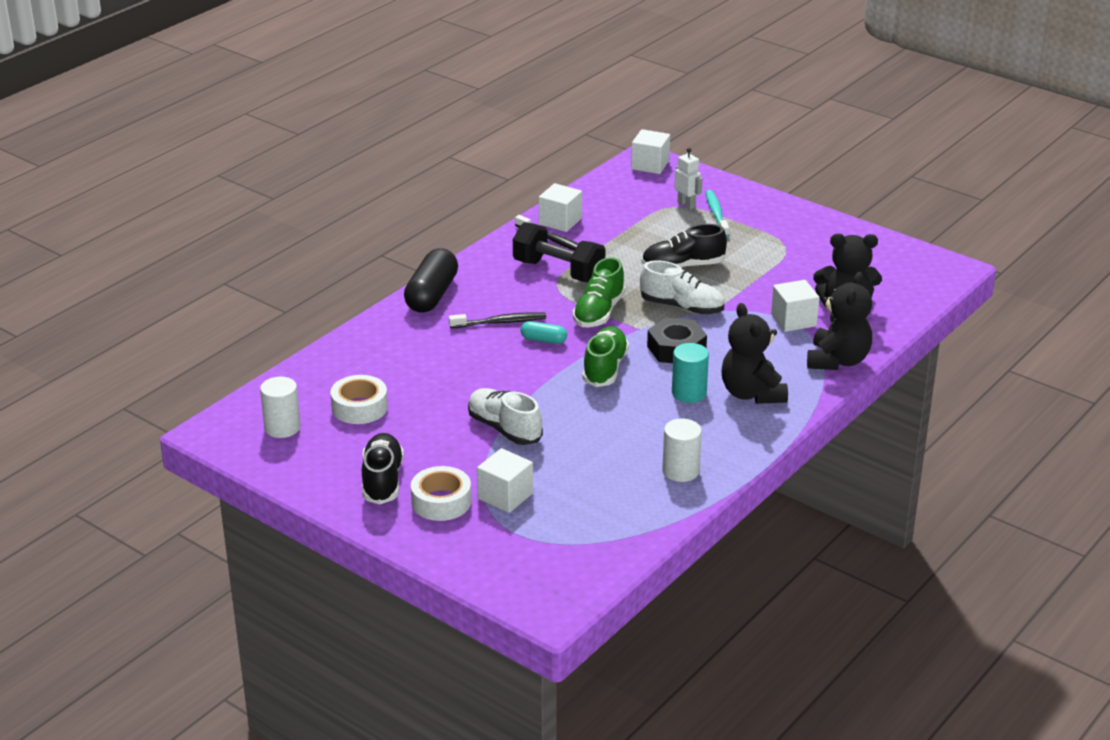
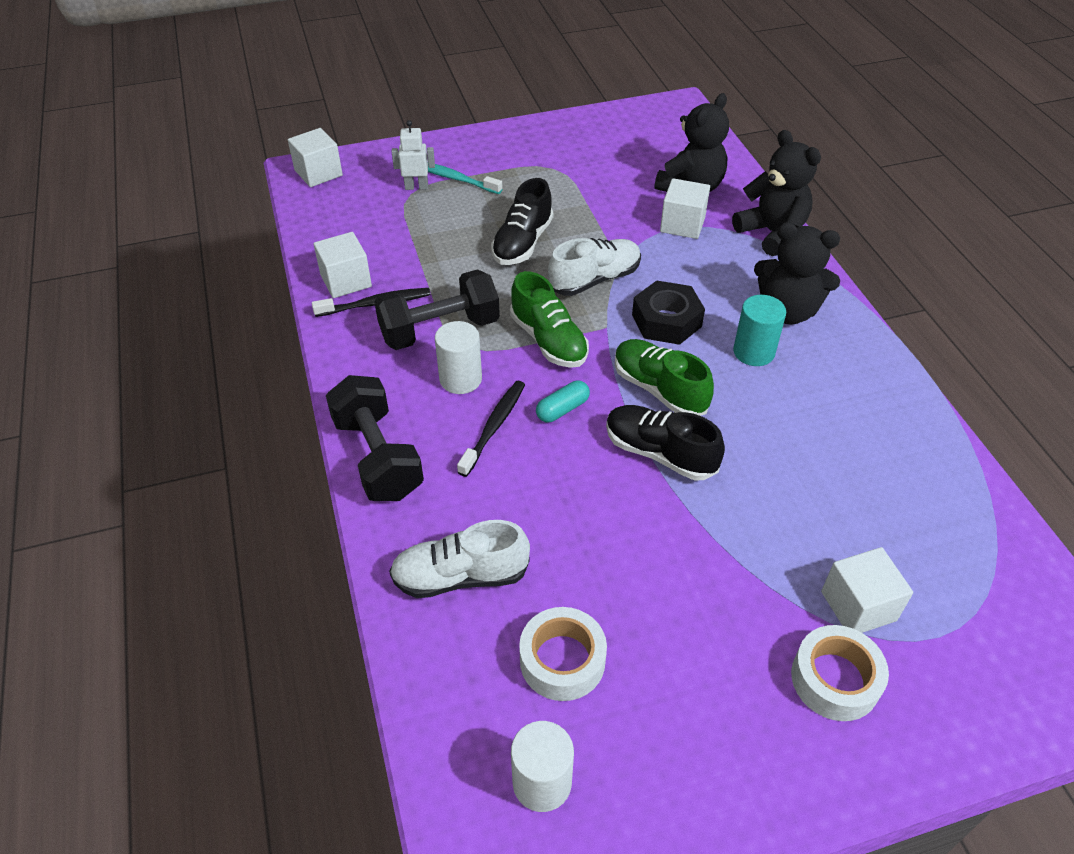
camera: 55 degrees left, 15 degrees up
black shoe [362,433,404,504] -> black shoe moved to [606,405,725,481]
black capsule [404,248,458,313] -> black dumbbell [326,375,424,501]
white shoe [468,388,543,445] -> white shoe moved to [389,520,530,598]
white cylinder [662,418,702,482] -> white cylinder moved to [435,321,482,394]

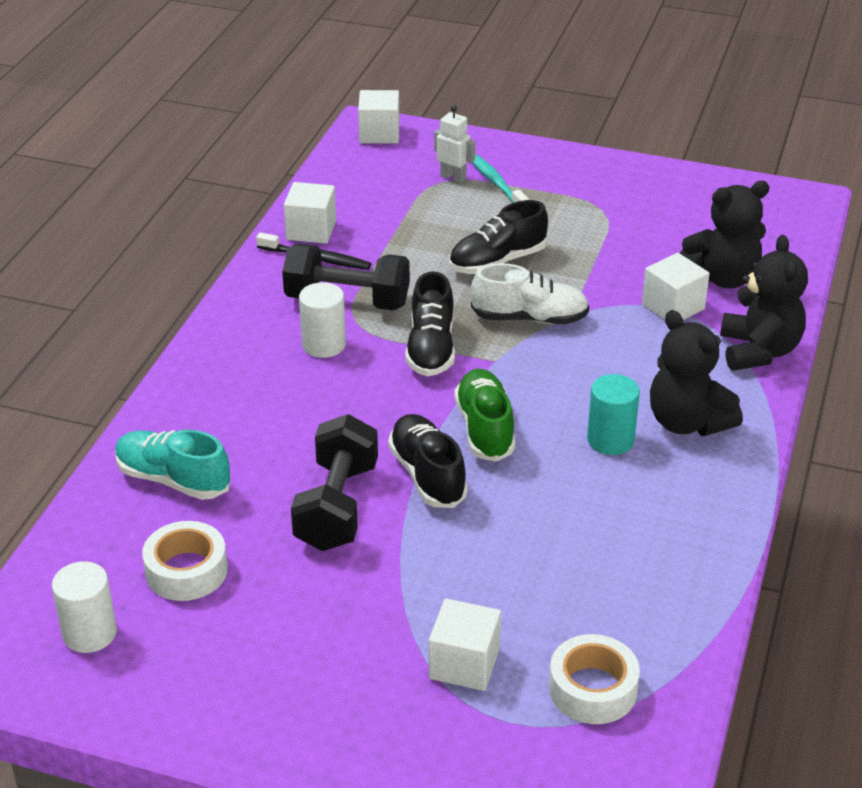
camera: 35 degrees right, 10 degrees down
black dumbbell [326,375,424,501] -> black dumbbell moved to [291,414,378,551]
white shoe [389,520,530,598] -> turquoise shoe [115,429,230,500]
black toothbrush [457,381,525,477] -> none
green shoe [510,271,589,368] -> black shoe [405,271,455,376]
turquoise capsule [536,381,590,422] -> none
black nut [632,281,705,345] -> none
white tape [791,625,889,721] -> white tape moved to [549,634,640,724]

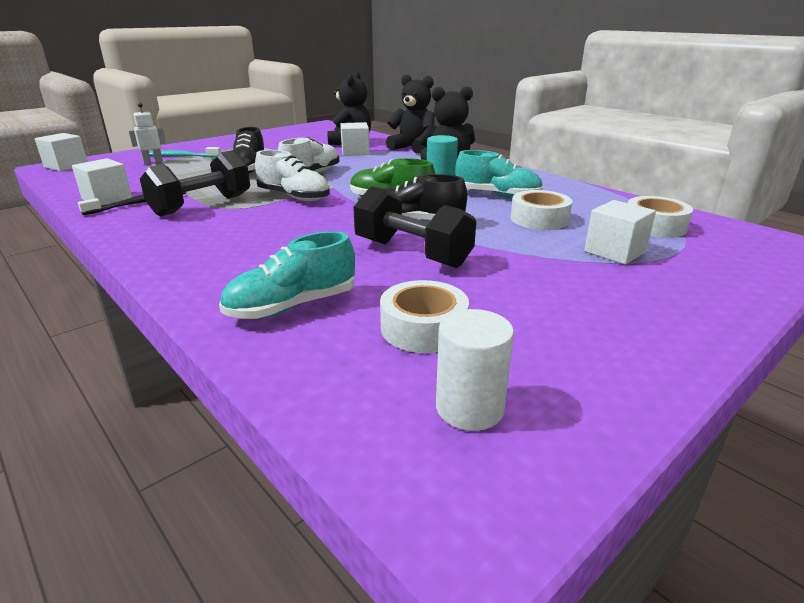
camera: 60 degrees left, 10 degrees down
white cylinder [299,282,346,358] -> none
black shoe [405,271,455,376] -> white shoe [255,150,330,201]
none -> turquoise shoe [455,150,543,199]
none -> white tape [511,190,572,230]

